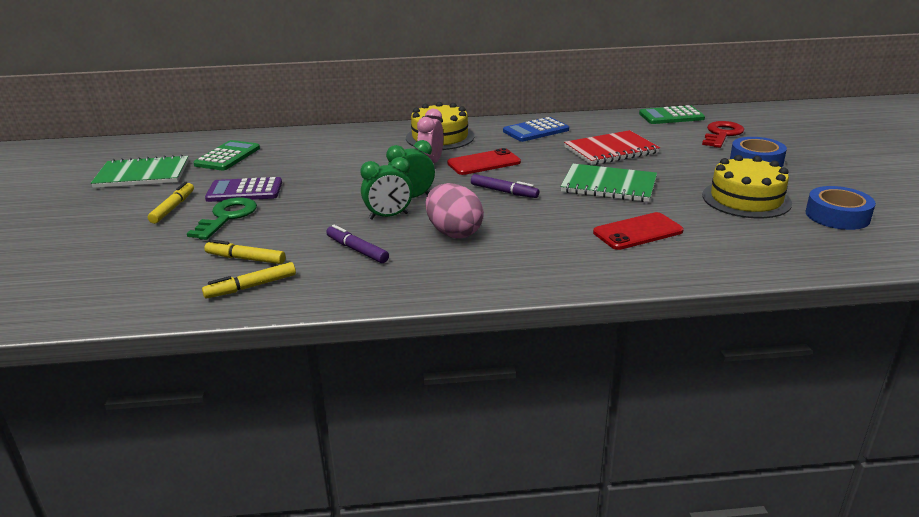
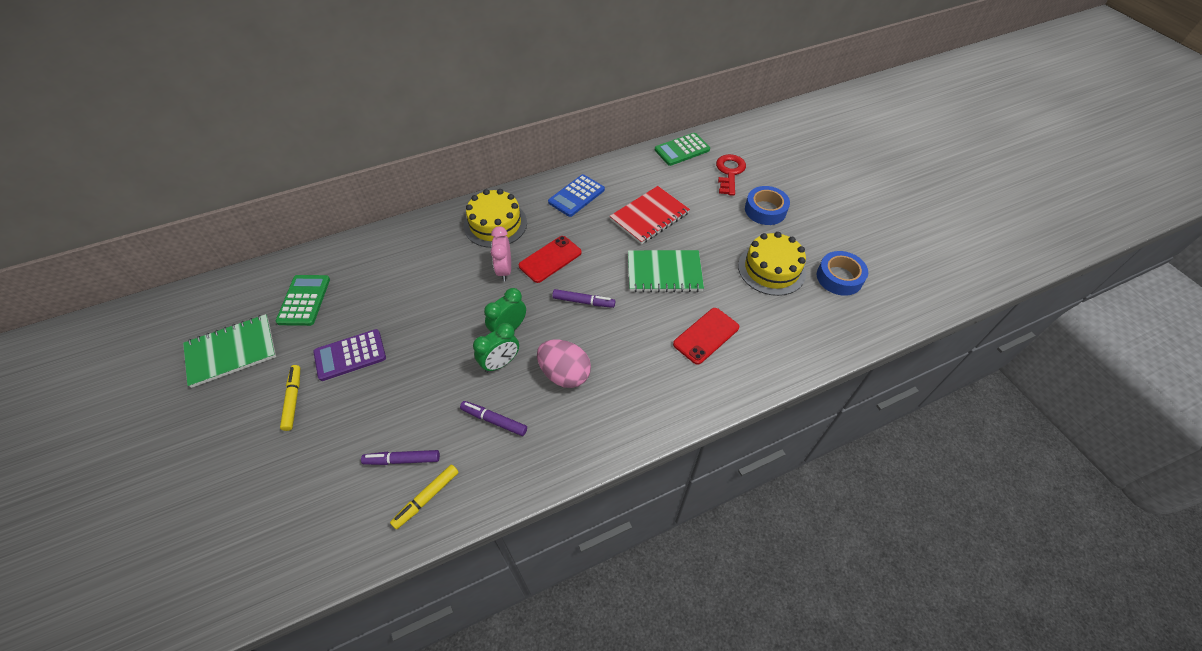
camera: 20 degrees left, 25 degrees up
green key [187,197,257,240] -> none
yellow marker [204,240,286,264] -> purple marker [361,450,440,465]

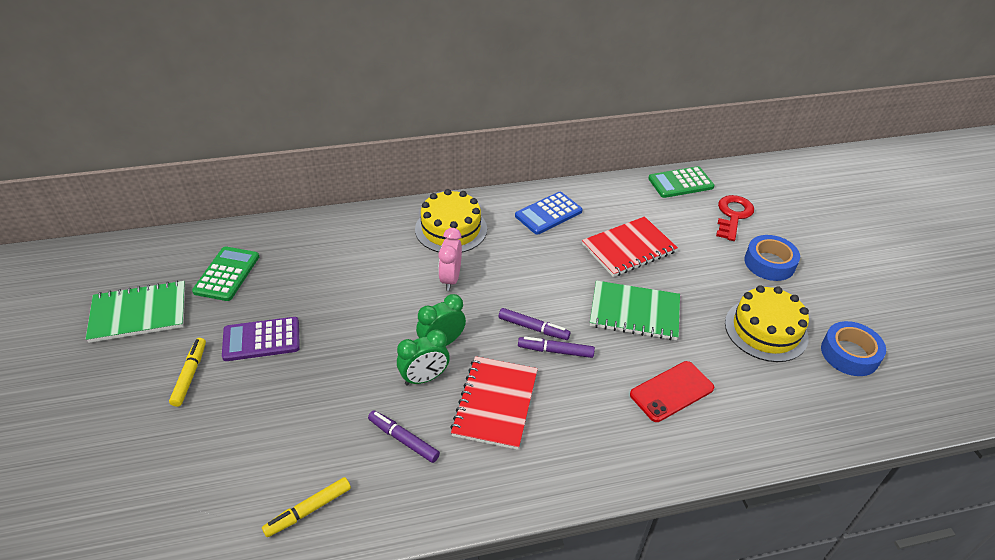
camera: 10 degrees right, 10 degrees down
purple marker [361,450,440,465] -> purple marker moved to [518,337,595,358]
red phone [519,236,582,283] -> none
pink egg [537,340,591,388] -> red notebook [450,356,538,450]

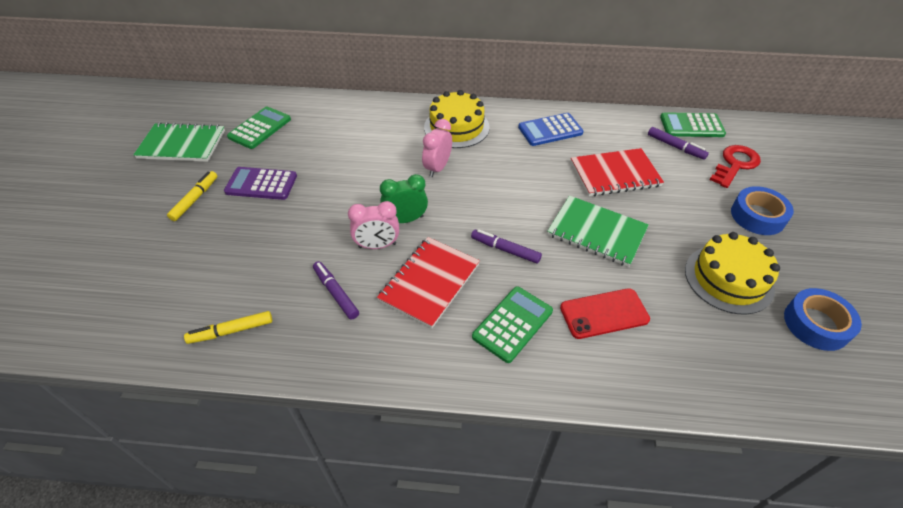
camera: 20 degrees right, 5 degrees up
green clock [397,329,450,386] -> pink clock [348,201,399,249]
purple marker [499,308,570,340] -> purple marker moved to [648,127,709,160]
none -> green calculator [472,286,553,363]

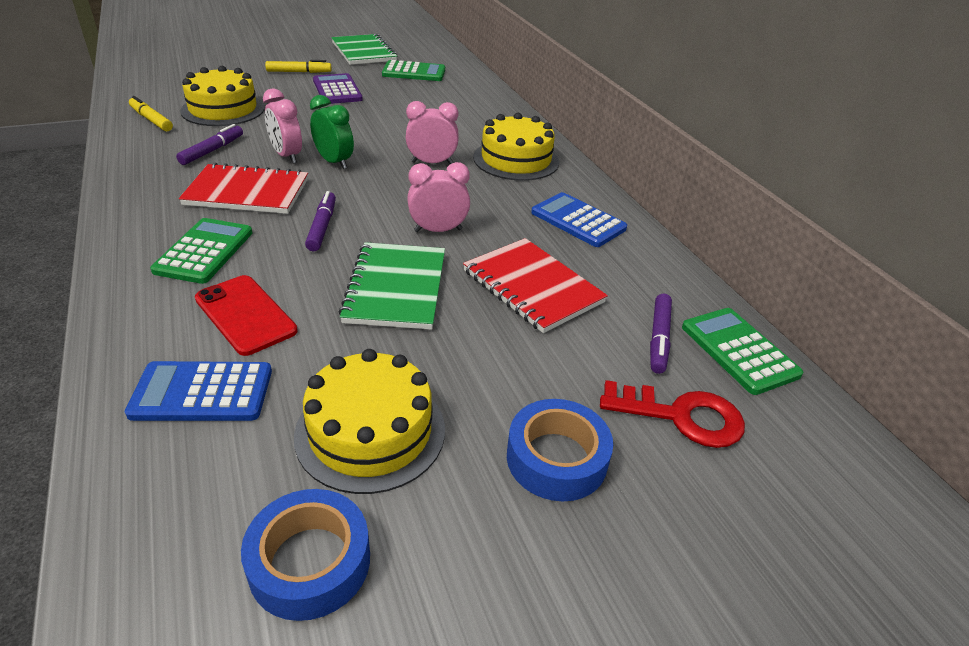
camera: 60 degrees right, 10 degrees down
green calculator [472,286,553,363] -> green calculator turned 90 degrees counterclockwise [150,218,252,284]
none -> blue calculator [125,361,272,421]
none -> yellow cake [180,66,265,126]
none -> pink clock [407,162,470,232]

